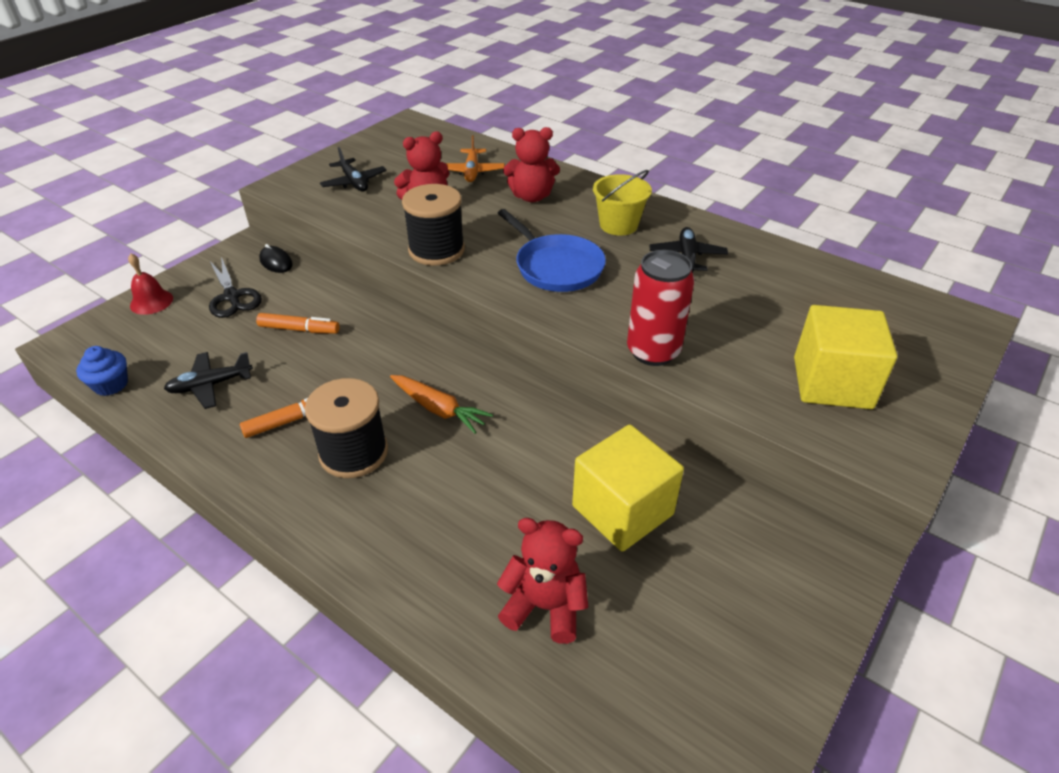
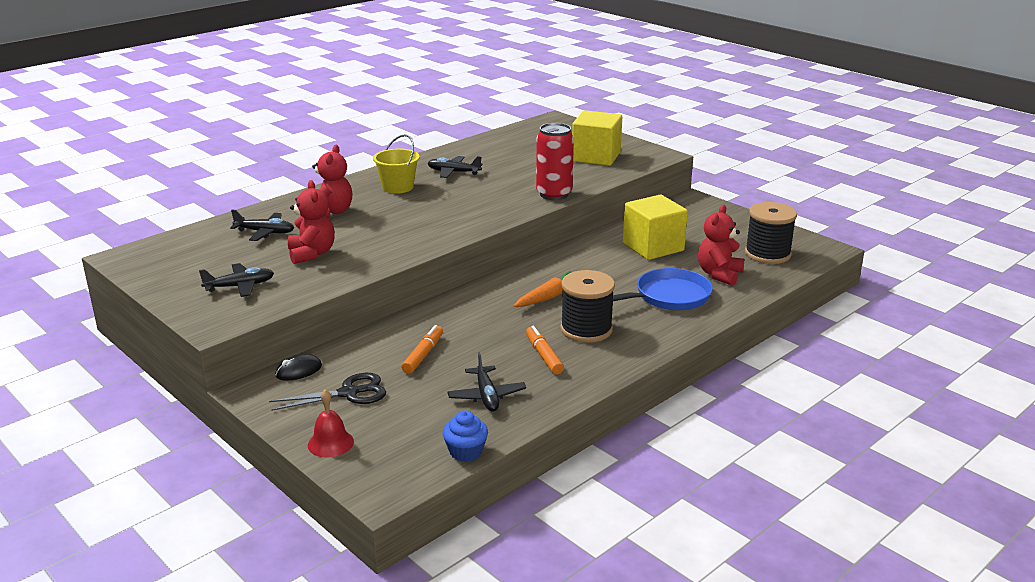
camera: 80 degrees left, 15 degrees down
black spool [402,184,465,266] -> black spool moved to [745,202,797,264]
orange plane [445,135,505,182] -> black plane [230,210,294,241]
blue pan [498,209,606,292] -> blue pan moved to [613,268,713,310]

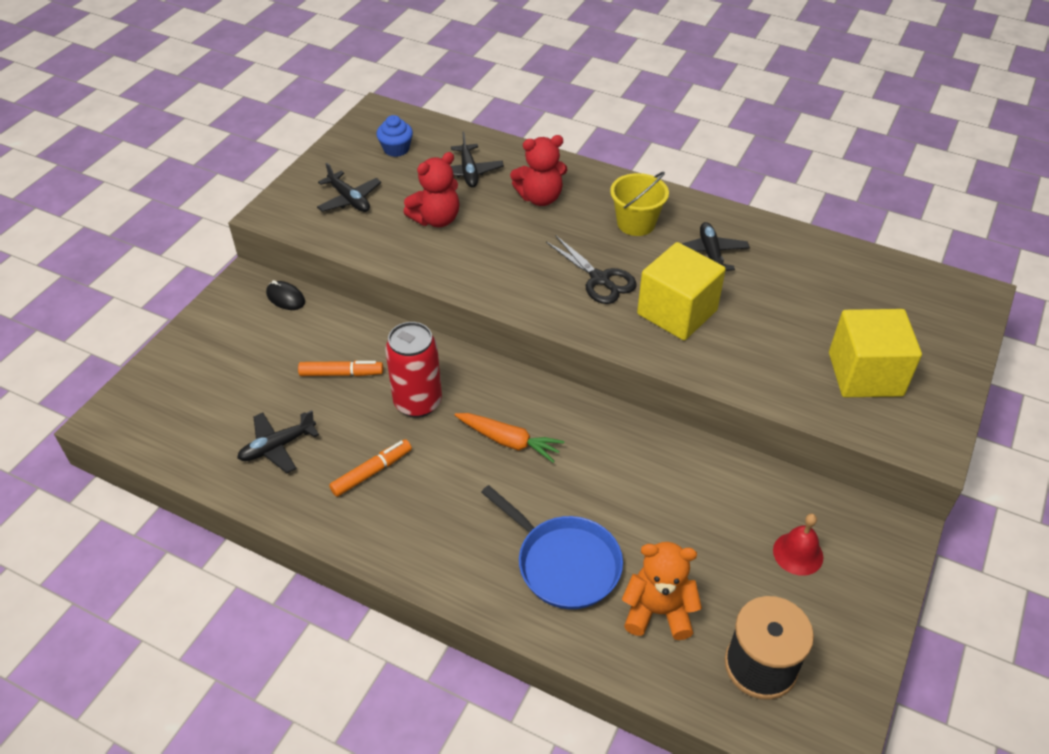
camera: 70 degrees right, 20 degrees up
black scissors [269,373,386,411] -> black scissors moved to [546,236,637,304]
red bell [308,389,354,458] -> red bell moved to [773,514,823,576]
blue cupcake [443,410,488,462] -> blue cupcake moved to [376,115,413,157]
red can [536,123,574,200] -> red can moved to [385,322,442,418]
black spool [560,270,615,343] -> none
yellow cube [623,195,688,260] -> yellow cube moved to [637,242,726,340]
red teddy bear [698,205,744,286] -> orange teddy bear [622,542,702,640]

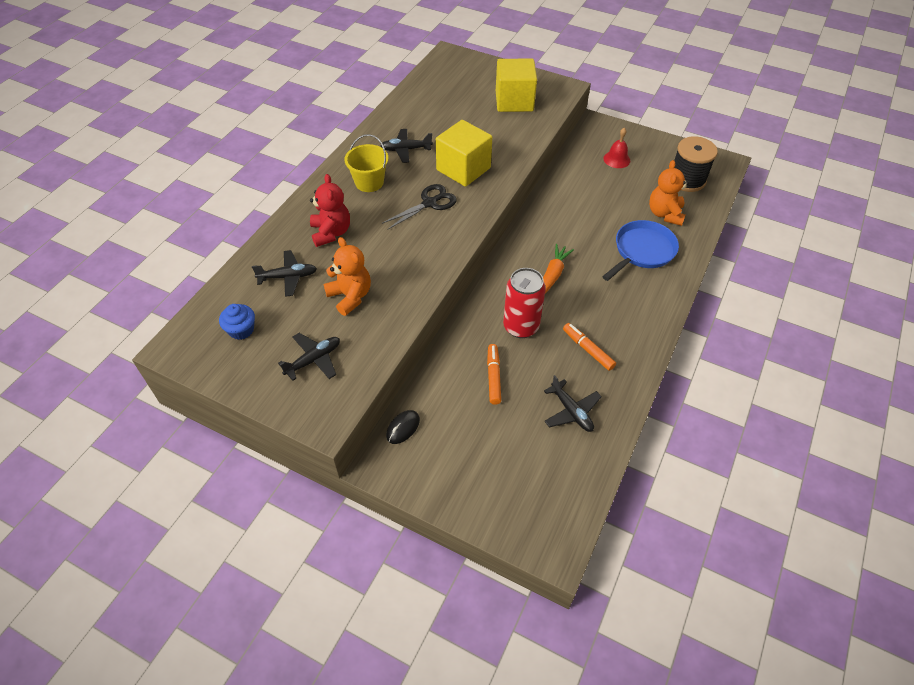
camera: 90 degrees left, 5 degrees up
red teddy bear [403,152,459,227] -> orange teddy bear [324,237,371,316]

